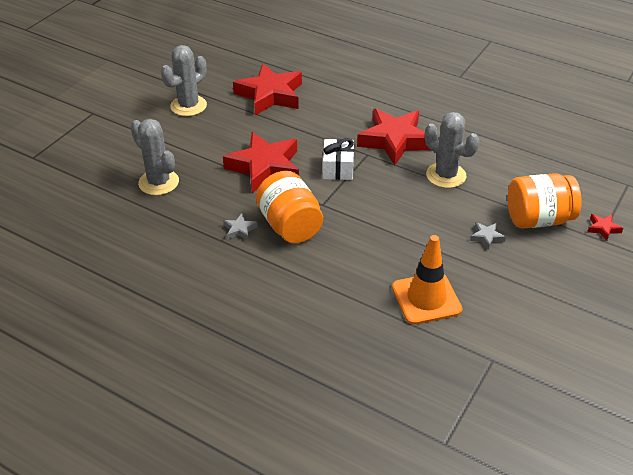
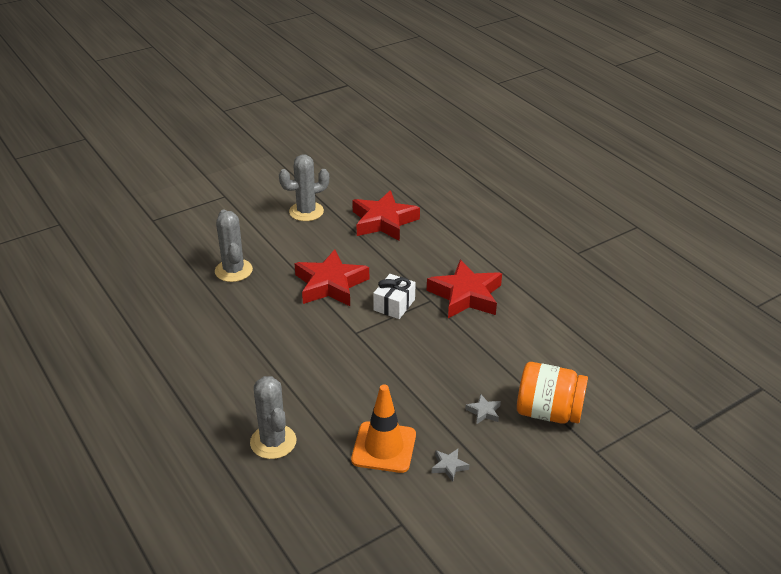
camera: 25 degrees right, 5 degrees down
grey star [223,213,258,241] -> grey star moved to [432,449,469,482]
orange jar [256,171,323,243] -> none
grey cactus [425,112,479,188] -> grey cactus moved to [250,376,296,459]
red star [587,214,623,241] -> none

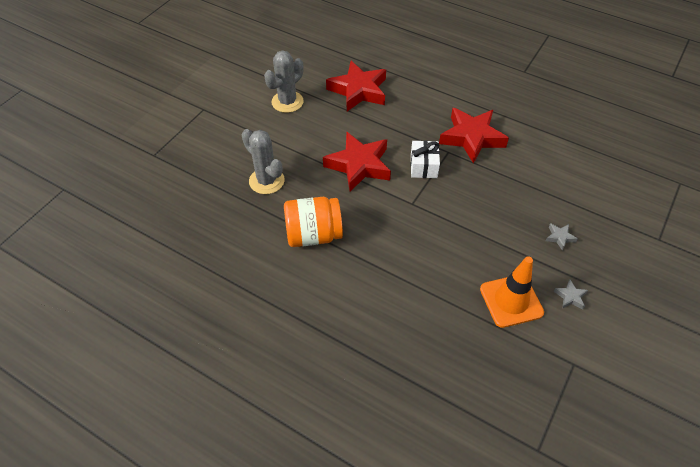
camera: 25 degrees left, 15 degrees up
grey cactus [250,376,296,459] -> none
orange jar [517,362,588,424] -> orange jar moved to [284,197,343,247]

